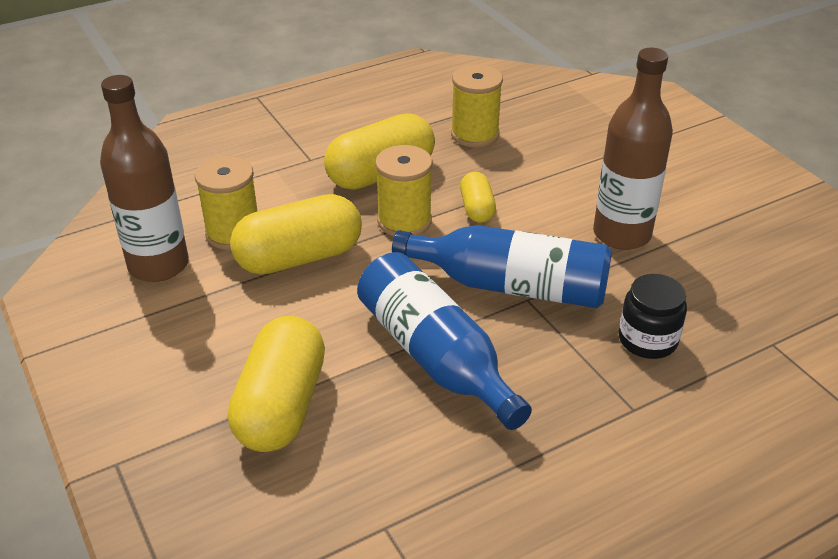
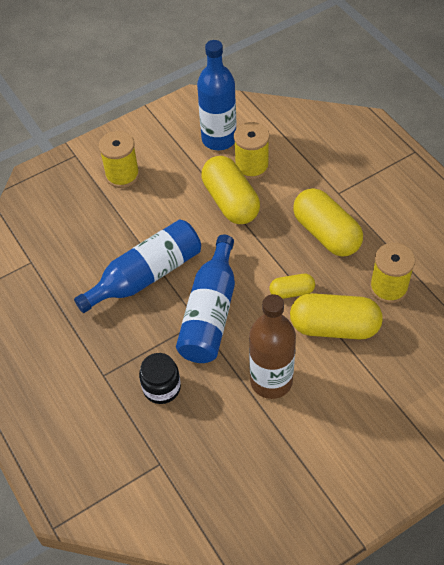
camera: 90 degrees right, 15 degrees up
brown bottle [100,75,189,282] -> blue bottle [197,40,236,150]
yellow capsule [228,316,325,452] -> yellow capsule moved to [290,293,383,340]
yellow spool [375,145,432,236] -> yellow spool moved to [99,131,140,188]

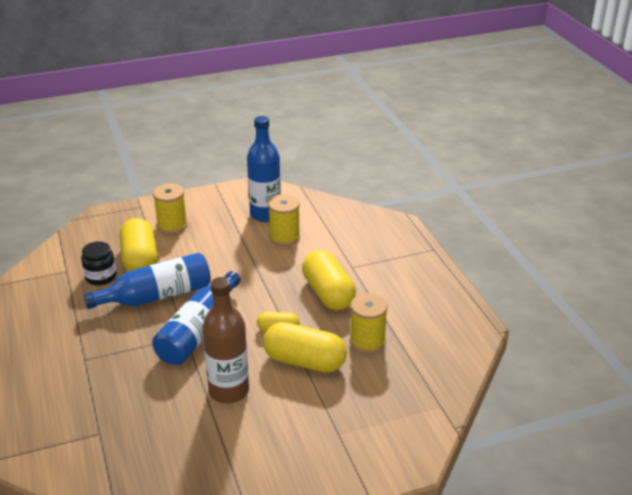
camera: 10 degrees right, 20 degrees down
black jar [139,353,181,404] -> black jar moved to [81,241,117,285]
yellow capsule [201,156,260,224] -> yellow capsule moved to [119,218,158,271]

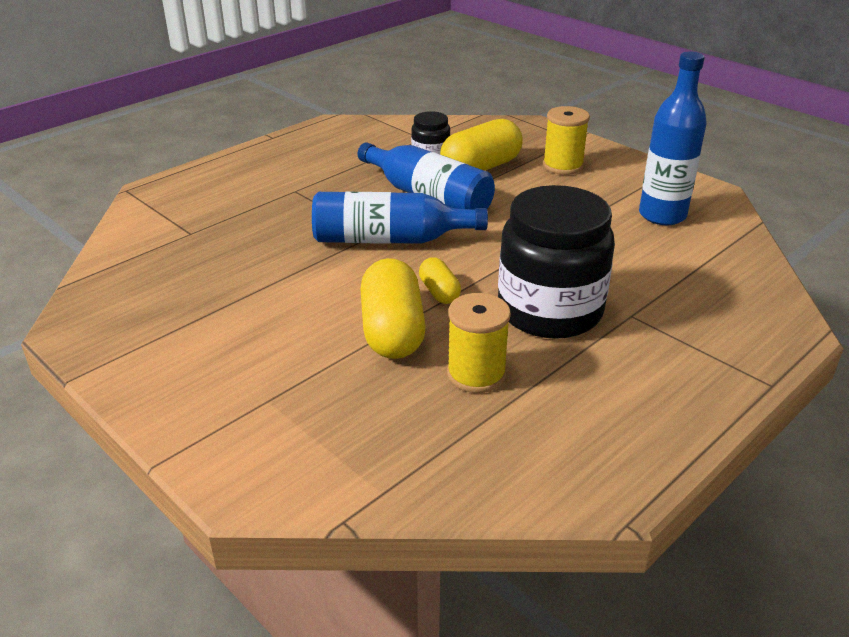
camera: 65 degrees right, 0 degrees up
brown bottle [202,277,249,403] -> none
yellow spool [268,194,300,246] -> none
yellow capsule [302,250,356,310] -> black jar [498,185,615,339]

